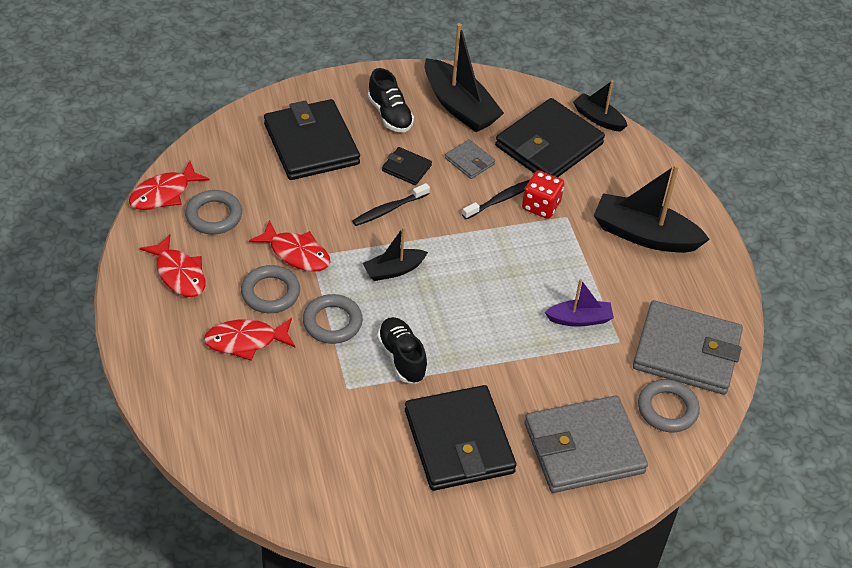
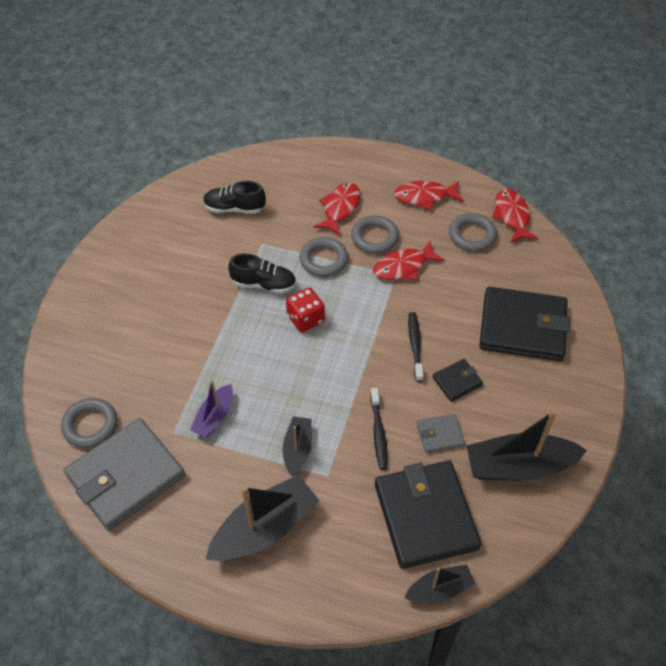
camera: 125 degrees right, 5 degrees up
black boat [363,227,428,281] -> black boat moved to [283,417,312,476]
black shoe [368,68,414,132] -> black shoe moved to [203,181,266,214]
black wallet [405,385,517,491] -> none
red dice [522,170,564,219] -> red dice moved to [286,287,325,333]
grey wallet [524,396,648,493] -> none

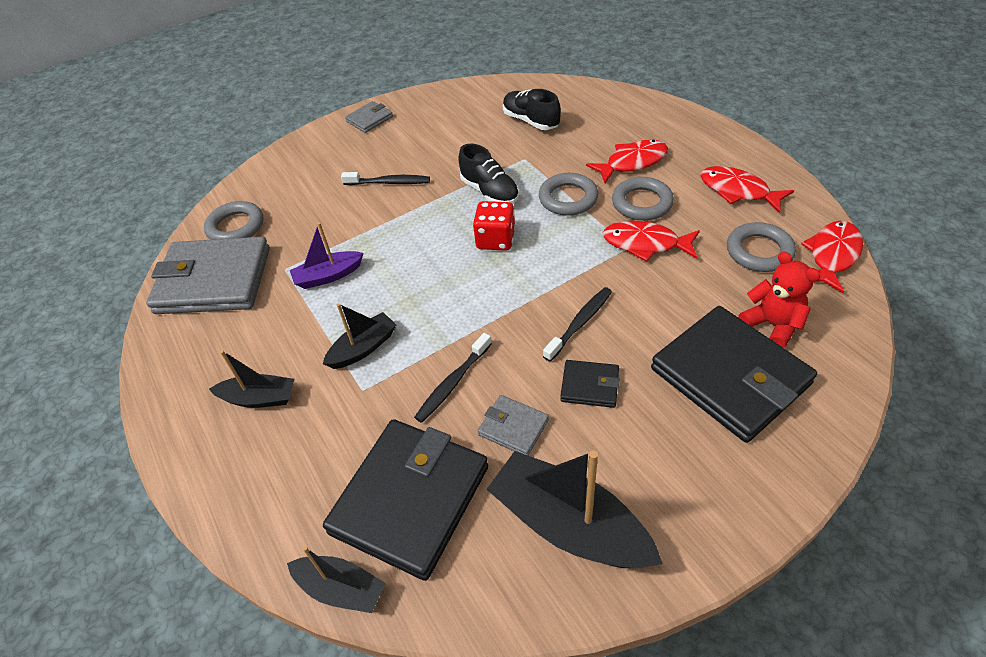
camera: 45 degrees right, 5 degrees down
black boat [206,475,320,561] -> black boat [209,350,294,408], size x0.56
none -> black toothbrush [341,172,430,185]
none -> grey wallet [345,101,393,133]
none -> red teddy bear [739,252,820,348]

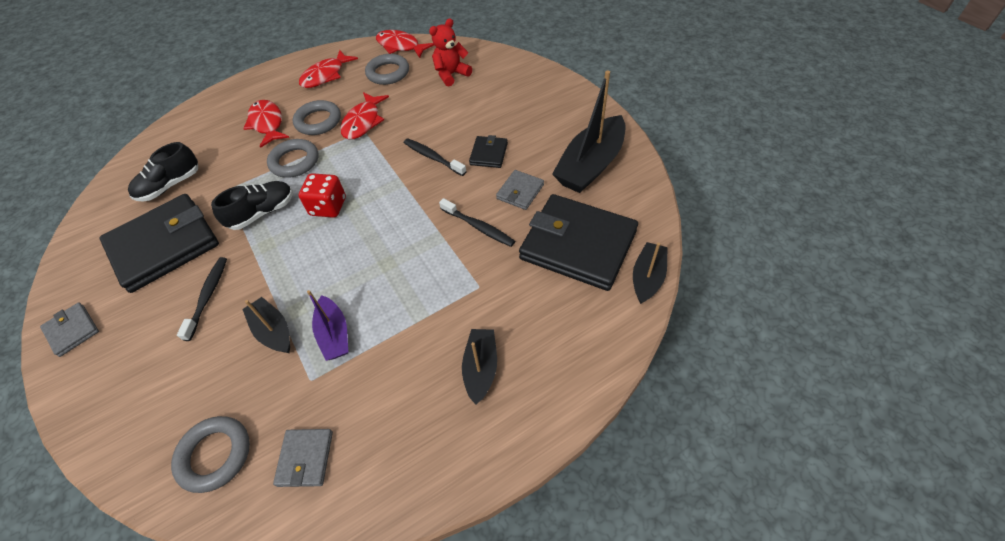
camera: 90 degrees left, 5 degrees up
grey wallet [146,237,270,314] -> grey wallet [273,429,333,487], size x0.45
black boat [323,303,397,369] -> black boat moved to [242,297,290,353]
black wallet [651,306,817,443] -> black wallet moved to [99,194,219,293]

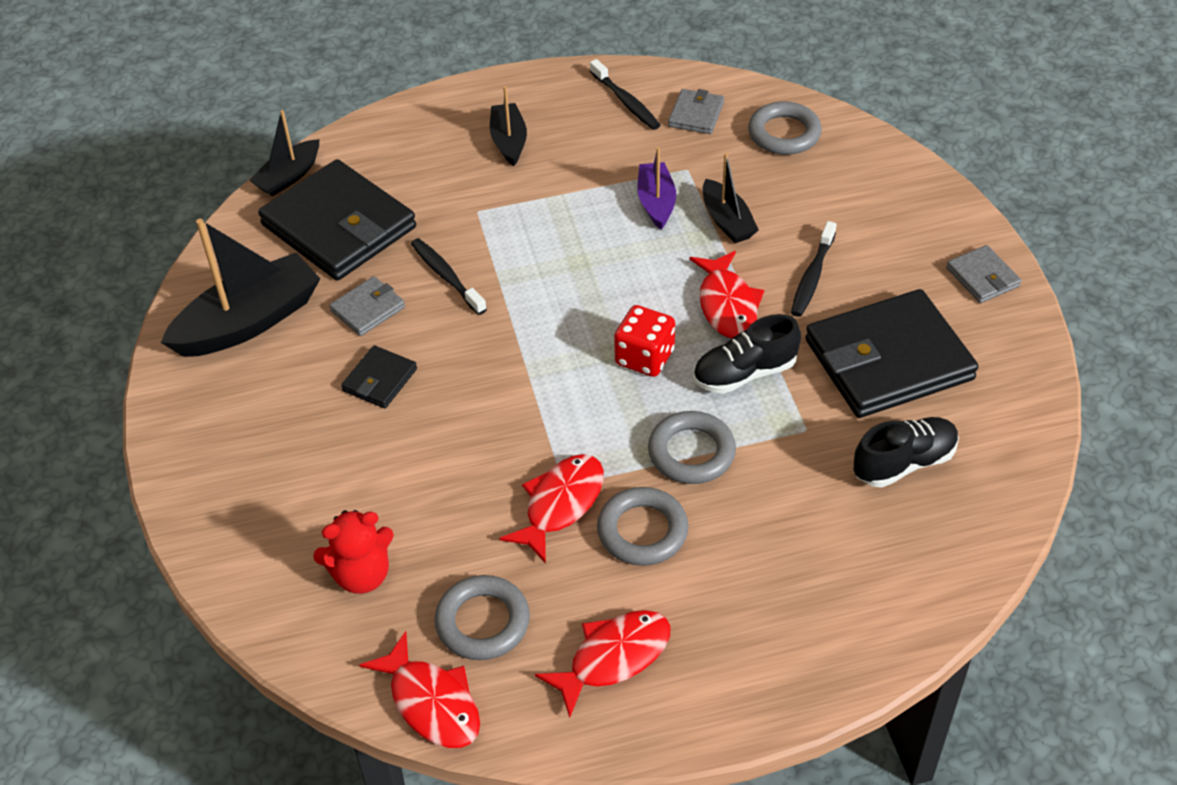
camera: 165 degrees left, 5 degrees down
red fish [243,100,290,148] -> red fish moved to [689,251,764,338]
black toothbrush [404,138,467,176] -> black toothbrush moved to [590,59,660,130]
black boat [462,329,497,405] -> black boat turned 150 degrees clockwise [490,86,527,166]

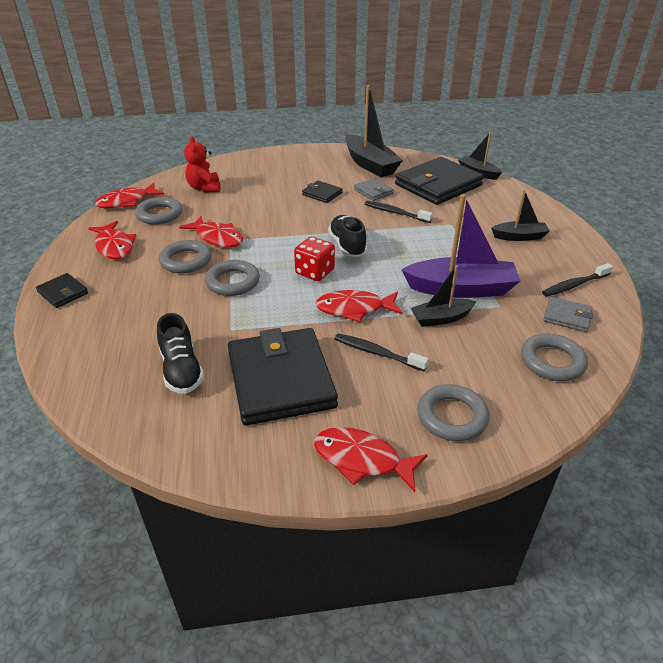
camera: 95 degrees right, 10 degrees down
black toothbrush [411,238,487,315] -> black toothbrush turned 120 degrees counterclockwise [365,201,433,223]
purple boat [637,147,676,230] -> purple boat [401,194,521,298], size x1.77
black shoe [693,314,801,394] -> black shoe moved to [328,215,367,257]
grey wallet [946,245,1022,303] -> red fish [314,427,428,492]
none -> black wallet [36,273,88,308]
none -> grey ring [417,384,490,441]

